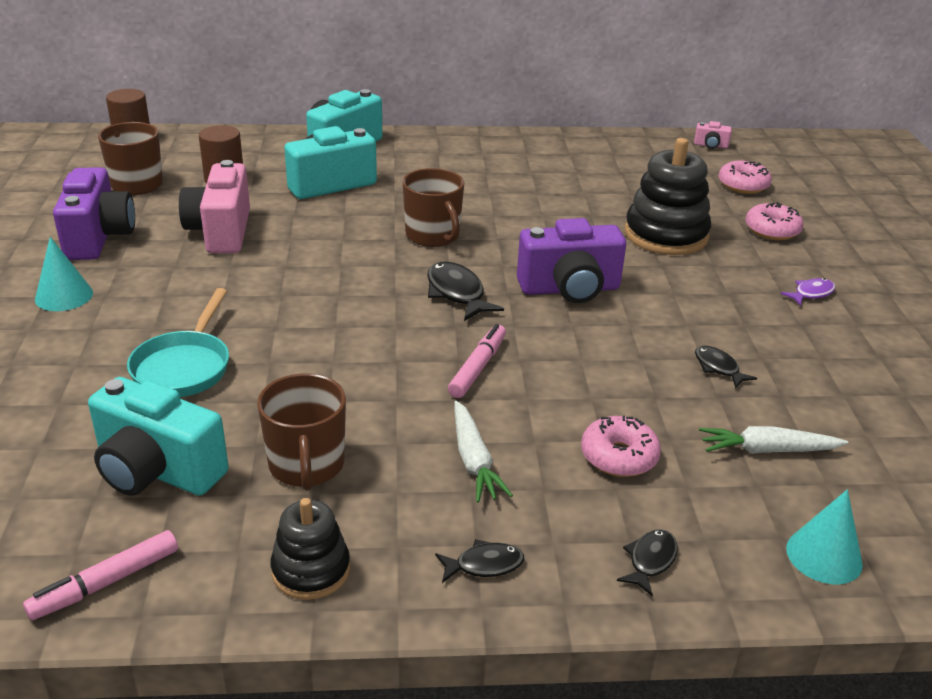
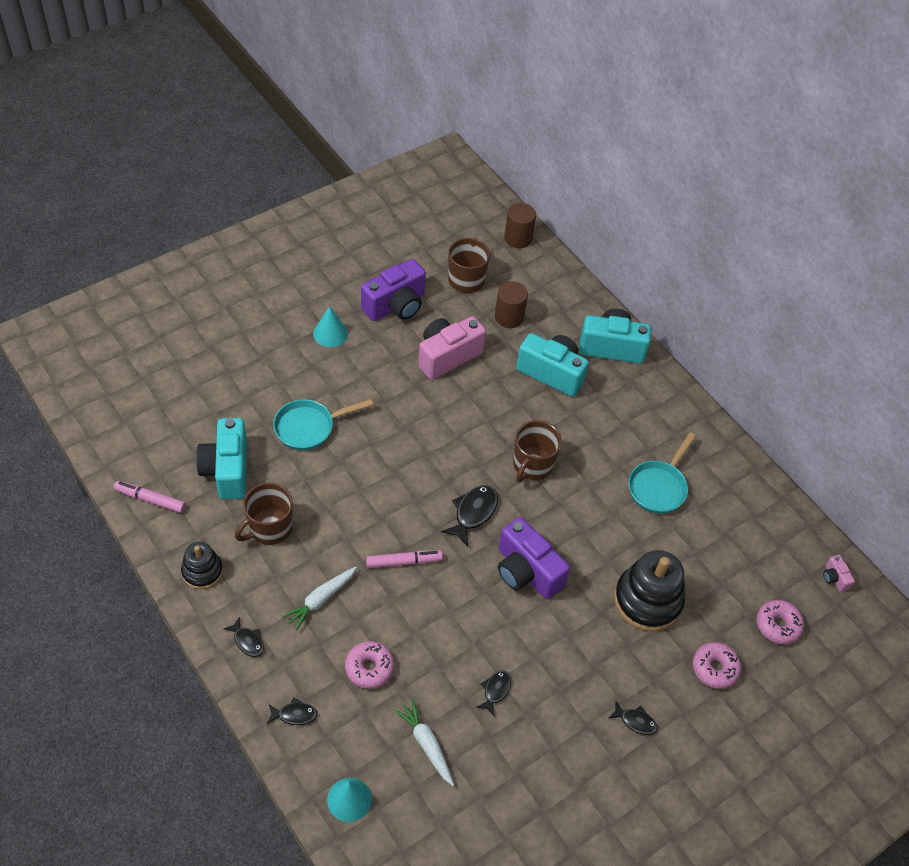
camera: 55 degrees right, 20 degrees up
purple fish [781,278,836,306] -> black fish [609,701,658,735]
none -> turquoise pan [628,432,696,514]

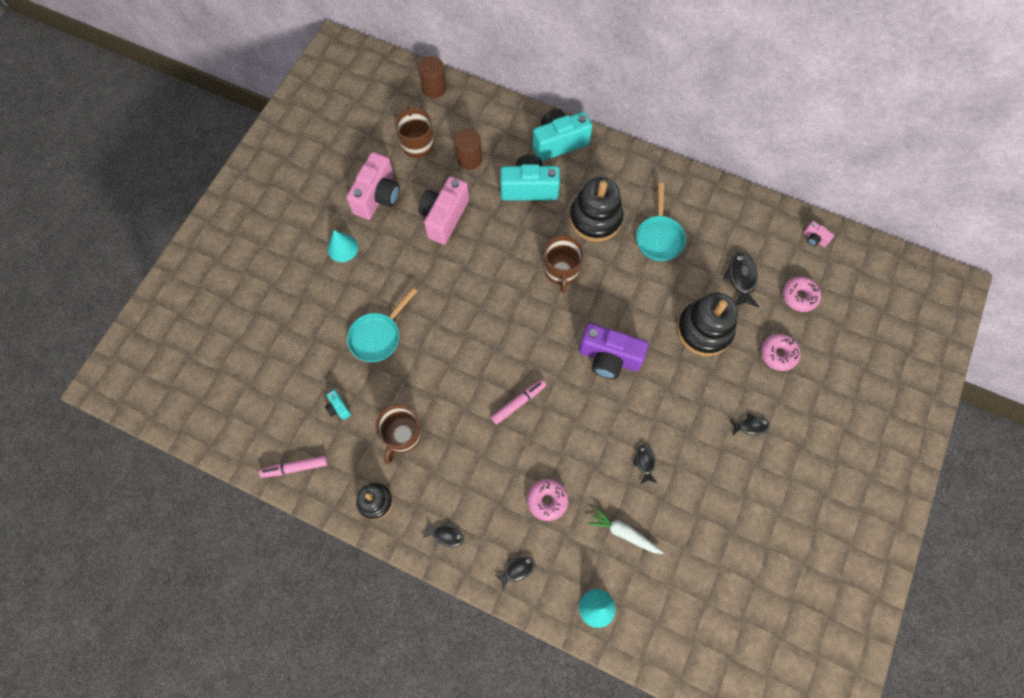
camera: 25 degrees left, 15 degrees up
turquoise camera [196,418,247,499] -> turquoise camera [325,390,351,420], size x0.44
white carrot [282,567,357,630] -> none
purple camera [361,259,426,321] -> pink camera [346,152,400,220]
black fish [441,485,498,547] -> black fish moved to [723,252,759,307]
none -> black stacking toy [570,177,624,242]

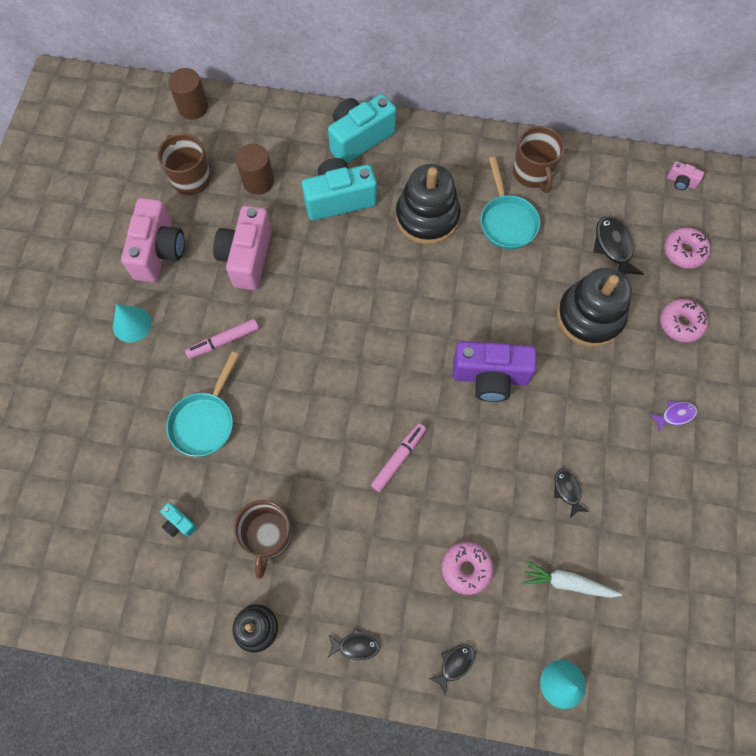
camera: 15 degrees left, 0 degrees up
pink marker [259,456,328,478] -> pink marker moved to [185,319,259,359]
brown mug [544,235,584,293] -> brown mug moved to [513,126,564,193]
black fish [730,413,770,435] -> purple fish [650,401,697,432]

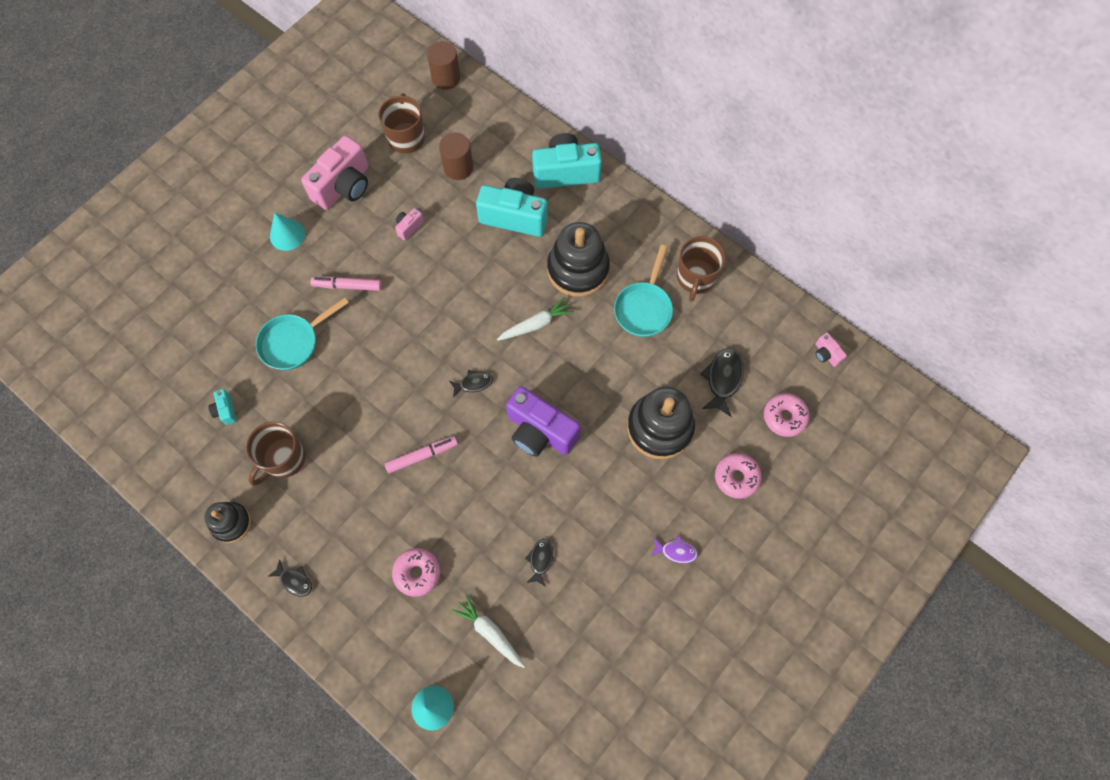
camera: 30 degrees right, 0 degrees up
pink camera [213,206,272,290] -> pink camera [395,208,424,240], size x0.44
black fish [429,644,475,694] -> black fish moved to [449,370,493,398]
none -> white carrot [497,297,574,341]

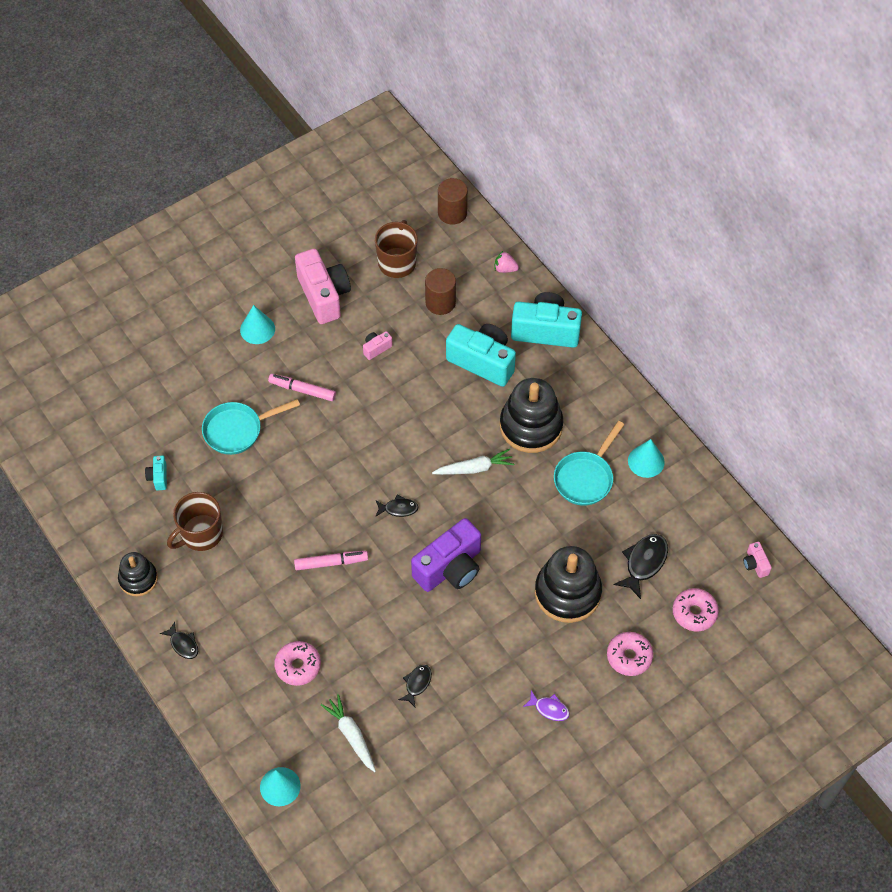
camera: 15 degrees right, 10 degrees down
pink camera [301,135,368,210] -> pink camera turned 75 degrees counterclockwise [295,249,351,324]
purple camera [506,386,581,457] -> purple camera turned 90 degrees counterclockwise [411,518,481,592]
brown mug [677,236,726,301] -> turquoise cone [628,439,665,478]
none -> pink strawberry [495,251,519,273]

